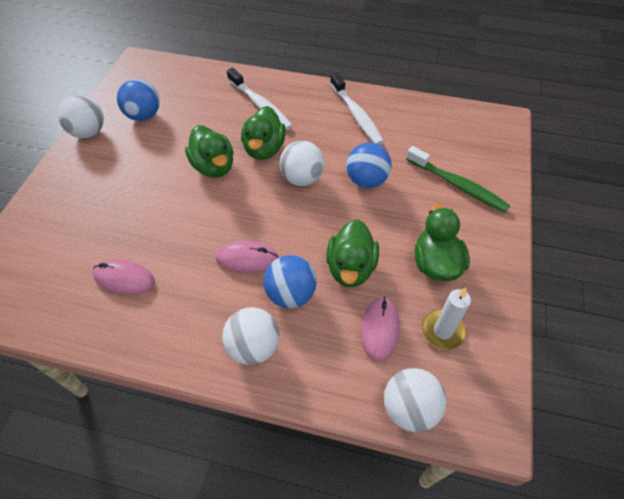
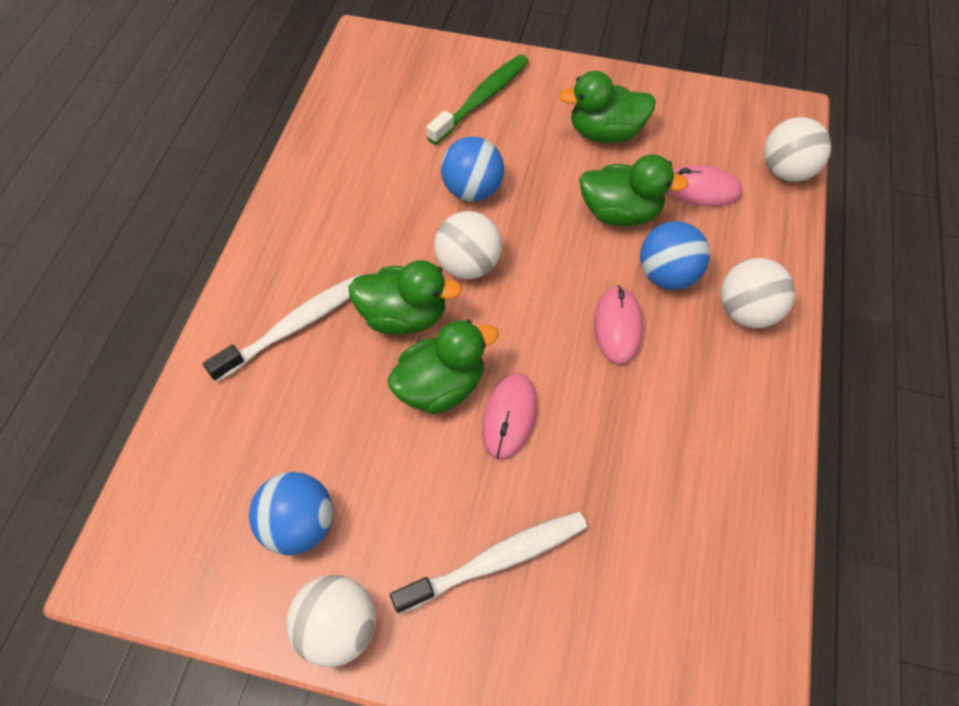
camera: 90 degrees left, 5 degrees up
pink mouse [93,259,155,295] -> pink mouse moved to [482,373,537,460]
white toothbrush [330,72,384,145] -> white toothbrush moved to [390,511,587,614]
white candle [422,288,471,350] -> none

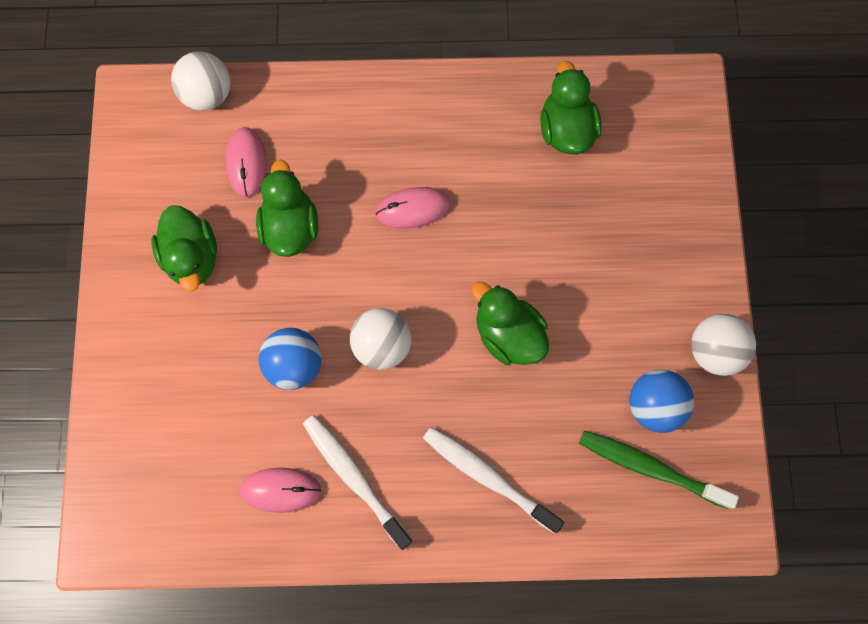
camera: 105 degrees left, 15 degrees up
green duck [348,260,462,335] -> green duck moved to [540,61,602,154]
white toothbrush [390,511,587,614] -> white toothbrush moved to [303,415,413,550]
green toothbrush [426,54,529,145] -> green toothbrush moved to [579,431,739,509]
pink mouse [482,373,537,460] -> pink mouse moved to [239,468,321,513]
blue ball [640,221,710,290] -> none
white ball [721,258,795,328] -> none

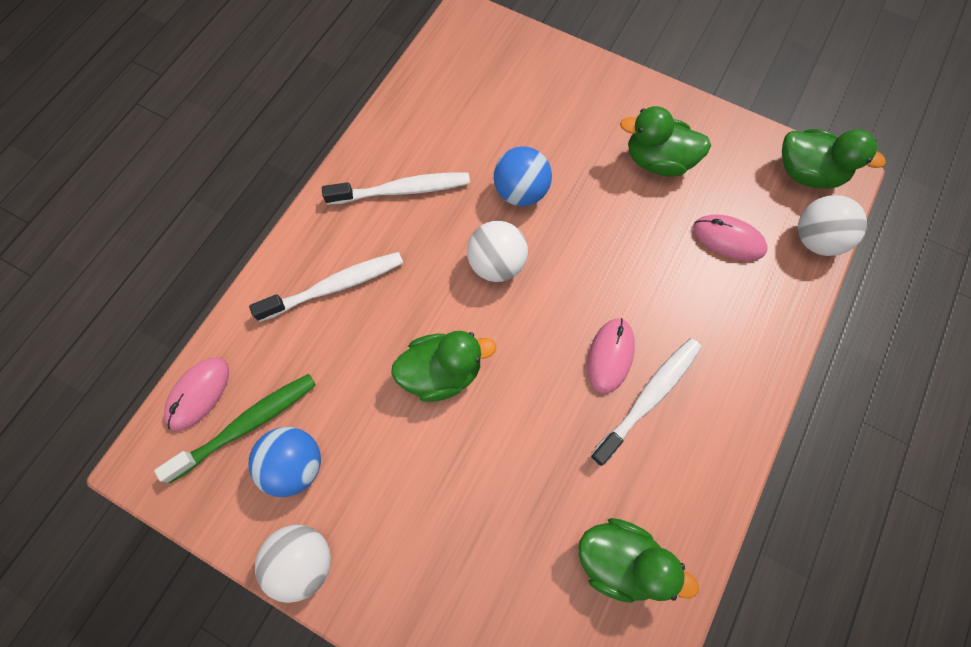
camera: 120 degrees right, 5 degrees down
pink mouse [239,468,321,513] -> pink mouse moved to [164,357,229,431]
green duck [256,160,318,257] -> green duck moved to [782,129,886,189]
none -> white toothbrush [590,338,701,466]

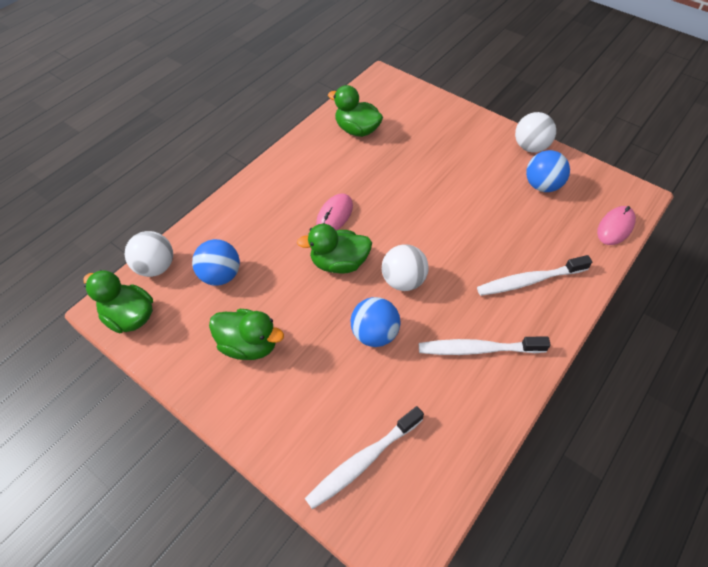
camera: 170 degrees left, 15 degrees down
green toothbrush [154,374,316,483] -> none
green duck [391,331,496,402] -> green duck moved to [297,224,372,274]
white toothbrush [590,338,701,466] -> white toothbrush moved to [305,406,424,510]
pink mouse [693,215,767,261] -> blue ball [192,239,240,286]

